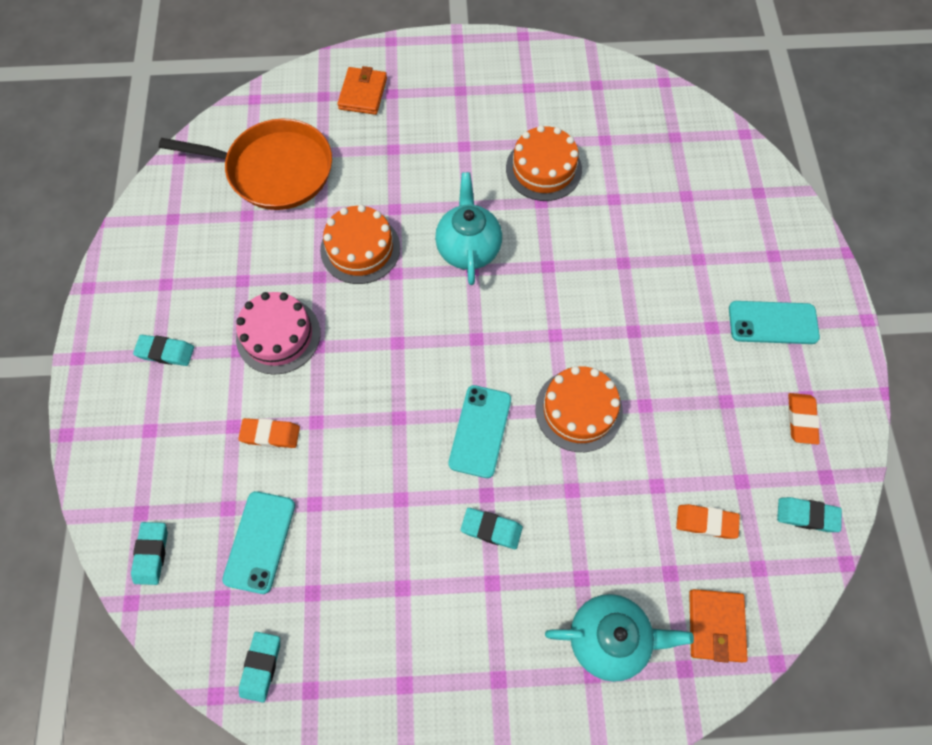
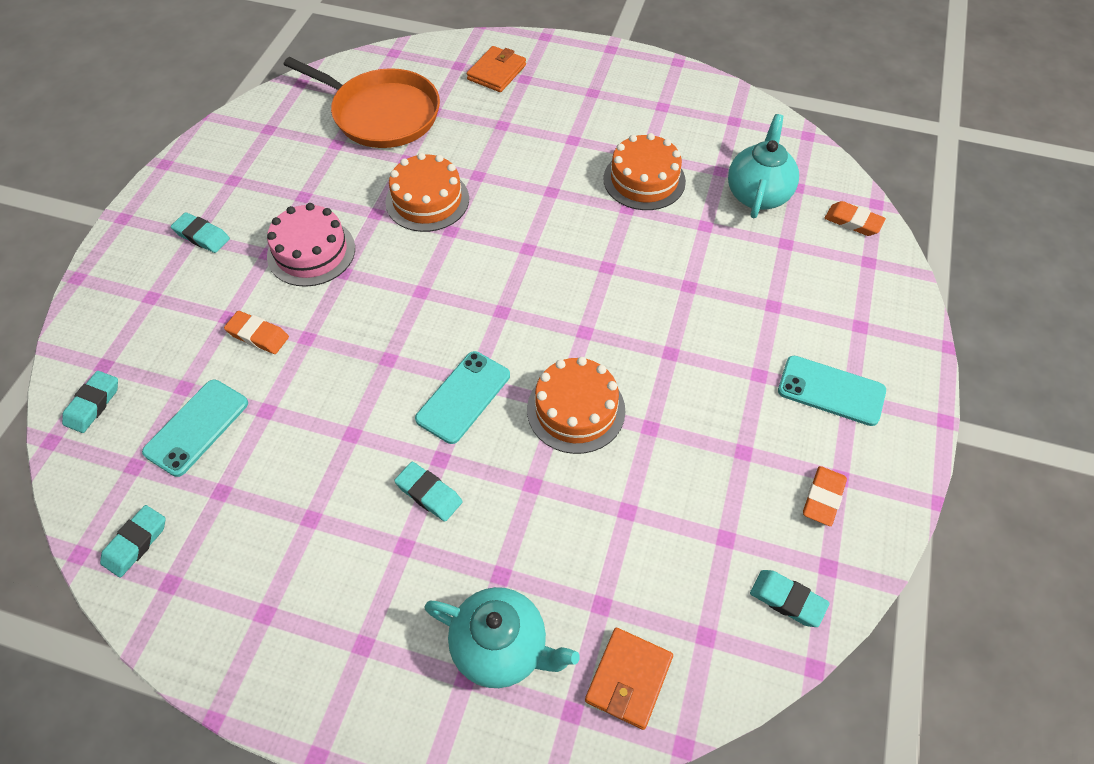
camera: 20 degrees right, 10 degrees down
turquoise teapot [435,172,502,285] -> turquoise teapot moved to [728,114,799,218]
orange eraser [676,504,740,539] -> orange eraser moved to [825,201,886,236]

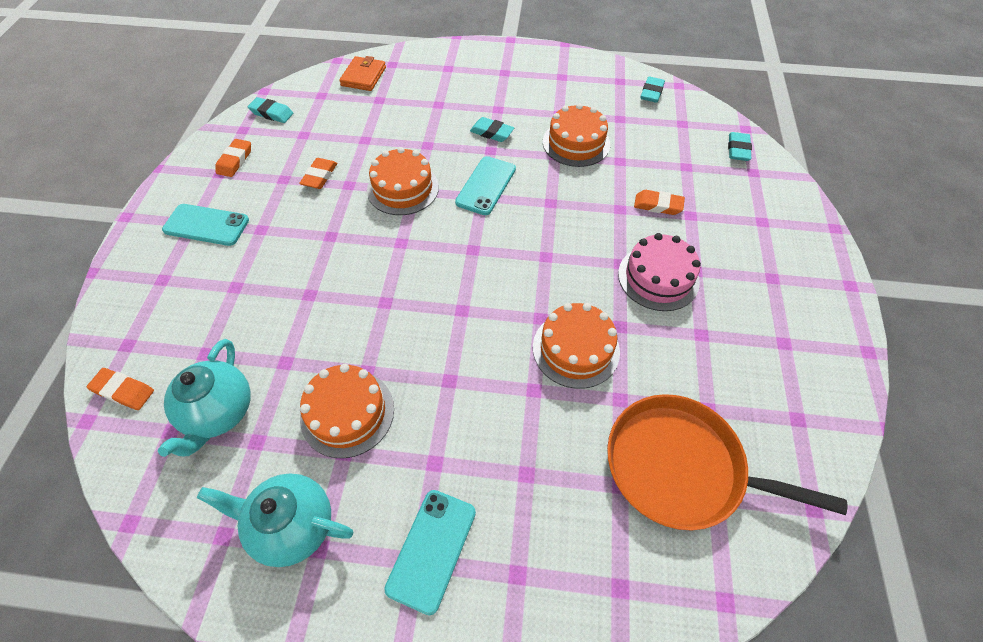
camera: 170 degrees right, 0 degrees up
turquoise phone [142,380,248,477] -> turquoise phone moved to [384,490,476,616]
turquoise eraser [171,212,230,253] -> none
turquoise teapot [425,587,580,688] -> turquoise teapot moved to [197,473,354,567]
orange wallet [467,46,526,92] -> none
none -> orange eraser [299,158,337,189]
none -> orange cake [543,103,610,167]

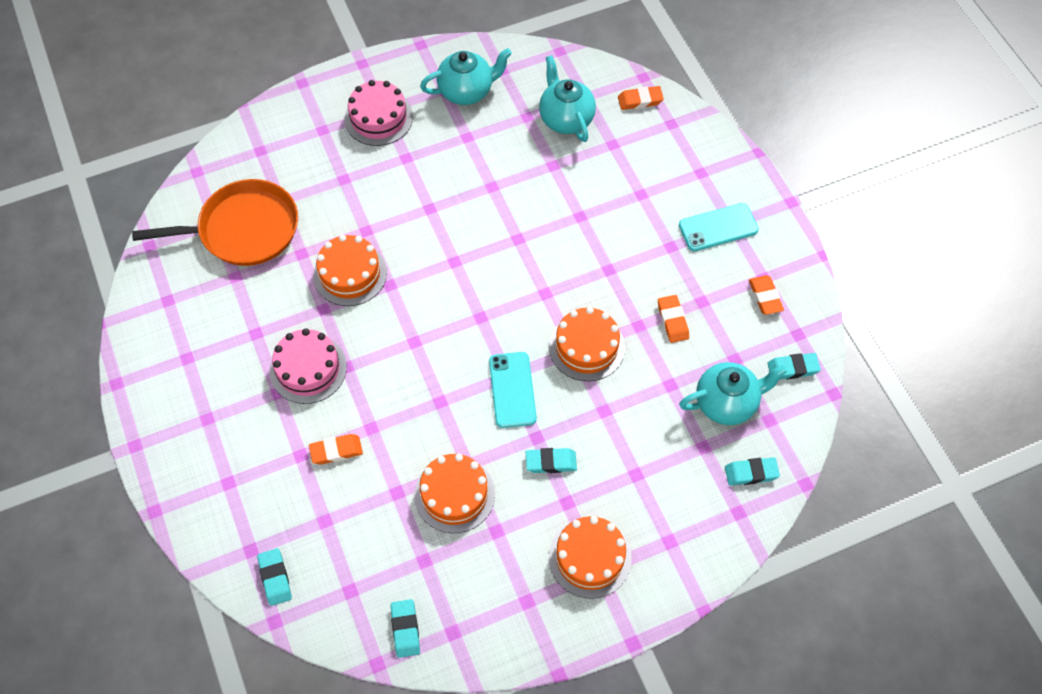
camera: 150 degrees right, 5 degrees up
orange cake [300,364,394,458] -> orange cake moved to [549,516,632,599]
orange wallet [339,56,386,91] -> turquoise eraser [725,457,780,486]
turquoise phone [384,490,476,616] -> pink cake [344,80,413,146]
none -> turquoise teapot [679,362,788,425]

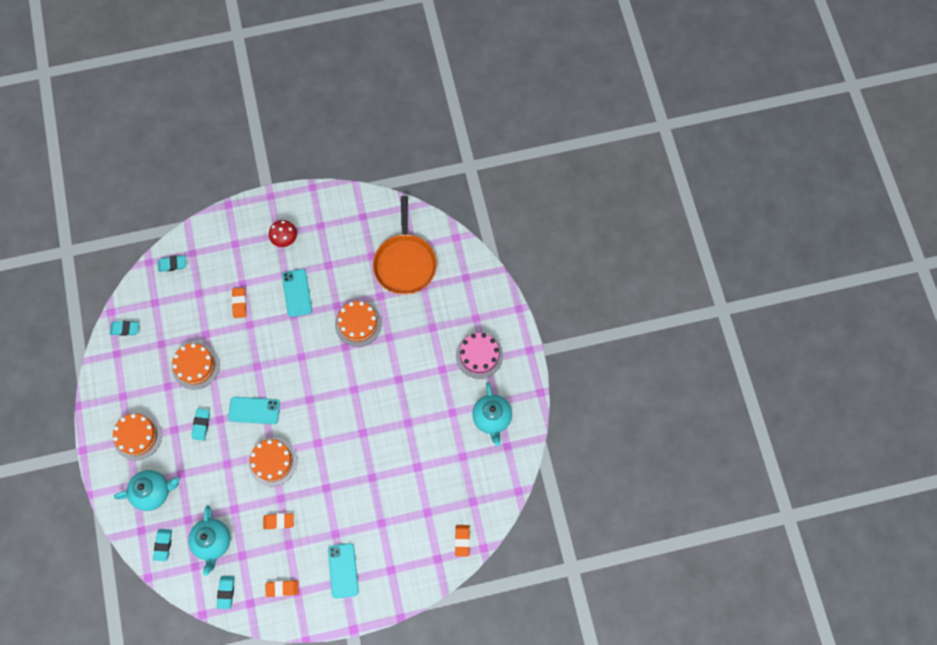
camera: 100 degrees right, 10 degrees up
pink cake [270,328,347,404] -> turquoise phone [282,269,312,317]
turquoise teapot [539,55,596,142] -> turquoise teapot moved to [114,470,180,511]
none -> red mushroom [269,220,297,247]

